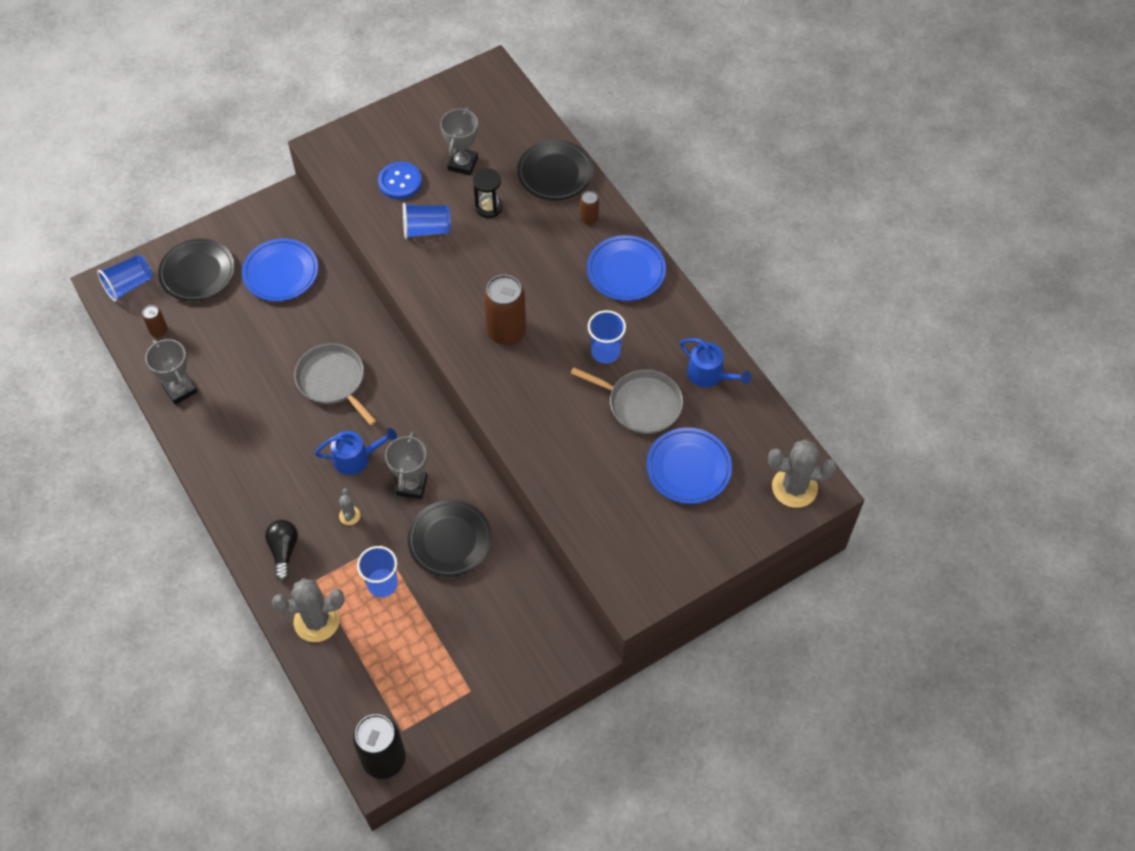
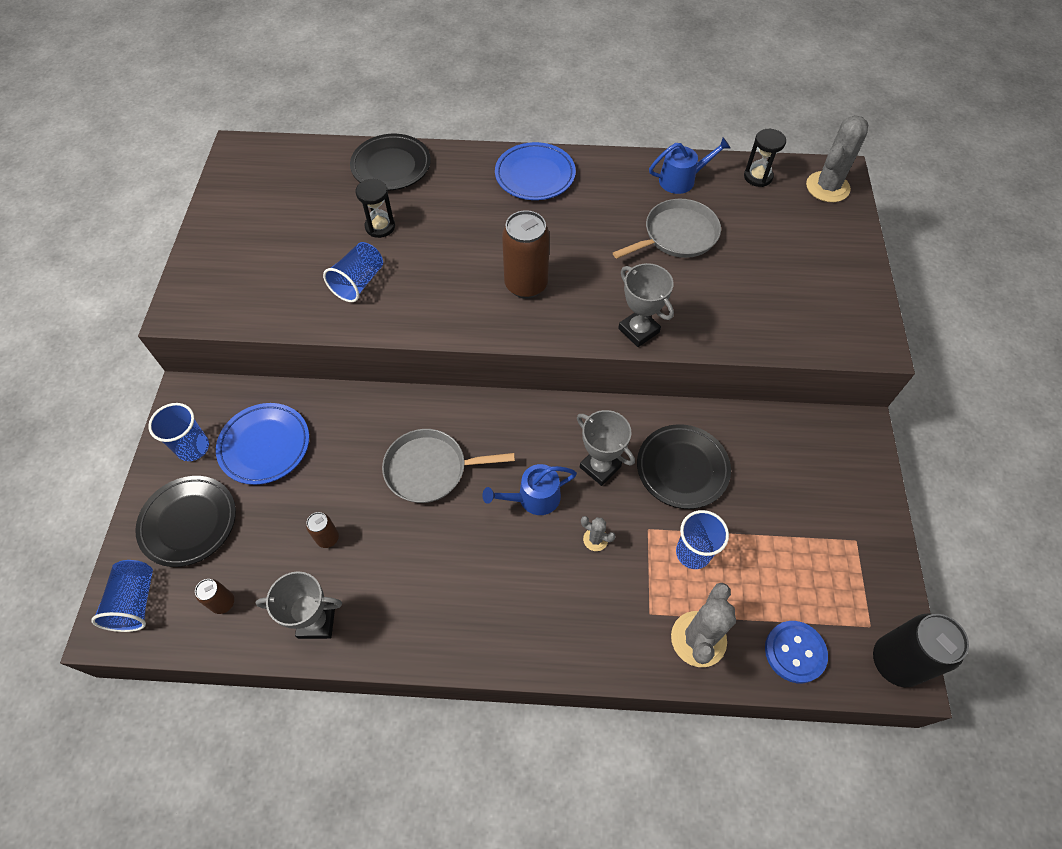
camera: 55 degrees left, 0 degrees up
black light bulb [265,520,298,581] -> none
blue watering can [315,428,397,475] -> blue watering can turned 135 degrees counterclockwise [482,464,577,515]
blue button [378,162,422,199] -> blue button moved to [765,621,828,683]
grey trophy [440,107,478,176] -> grey trophy moved to [618,263,674,347]
brown can [580,191,599,225] -> brown can moved to [306,512,339,548]
blue cup [588,310,626,363] -> blue cup moved to [148,403,209,461]
blue plate [646,428,732,504] -> none
none -> black hourglass [744,129,786,187]

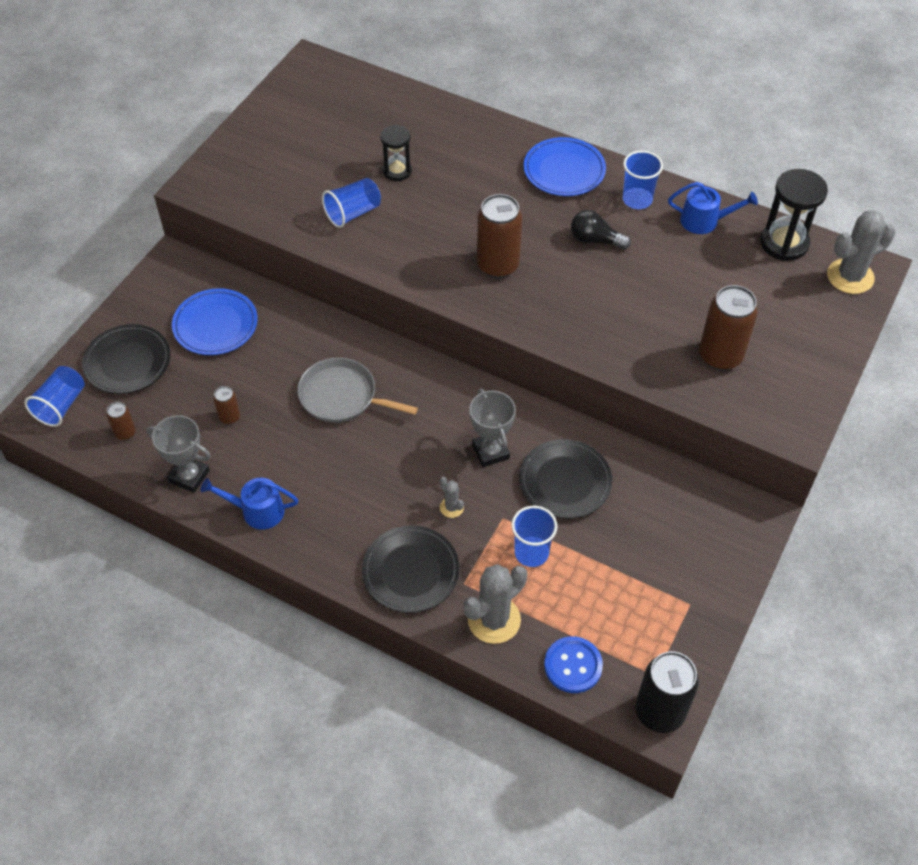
camera: 25 degrees right, 5 degrees down
blue cup [148,403,209,461] -> blue cup moved to [623,150,663,209]
black plate [350,134,431,191] -> black plate moved to [362,526,460,613]
blue watering can [482,464,577,515] -> blue watering can moved to [200,478,298,530]
grey pan [613,199,721,259] -> none
grey trophy [618,263,674,347] -> none
black hourglass [744,129,786,187] -> black hourglass [760,169,828,261], size x1.58
none -> black light bulb [571,210,631,249]
none -> brown can [699,285,758,371]

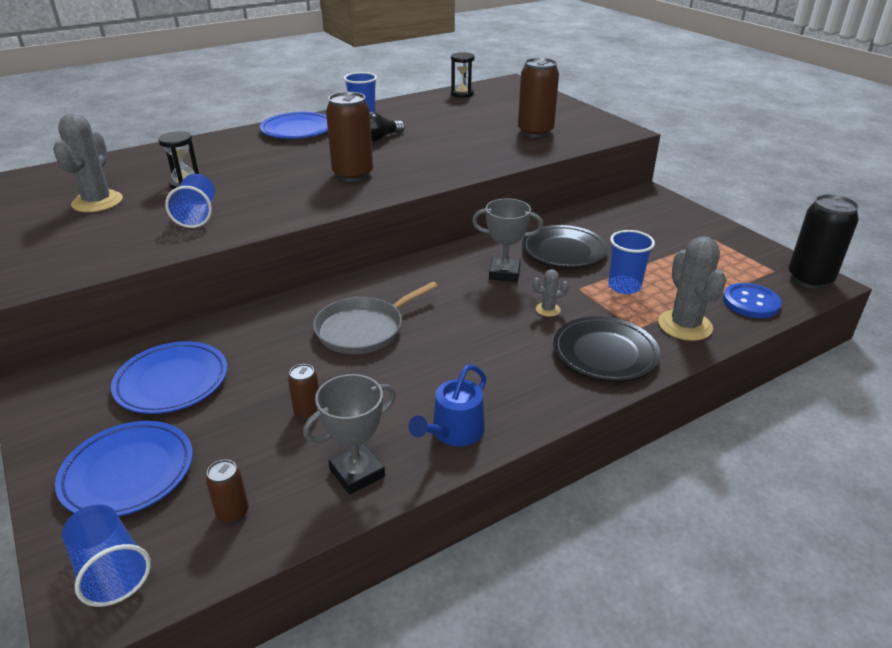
camera: 60 degrees left, 20 degrees down
black plate [82,324,171,394] -> blue plate [55,421,193,517]
blue watering can [668,182,758,234] -> none
black hourglass [760,169,828,261] -> black hourglass [451,52,475,98], size x0.63
grey cactus [827,210,895,294] -> grey cactus moved to [53,113,123,212]

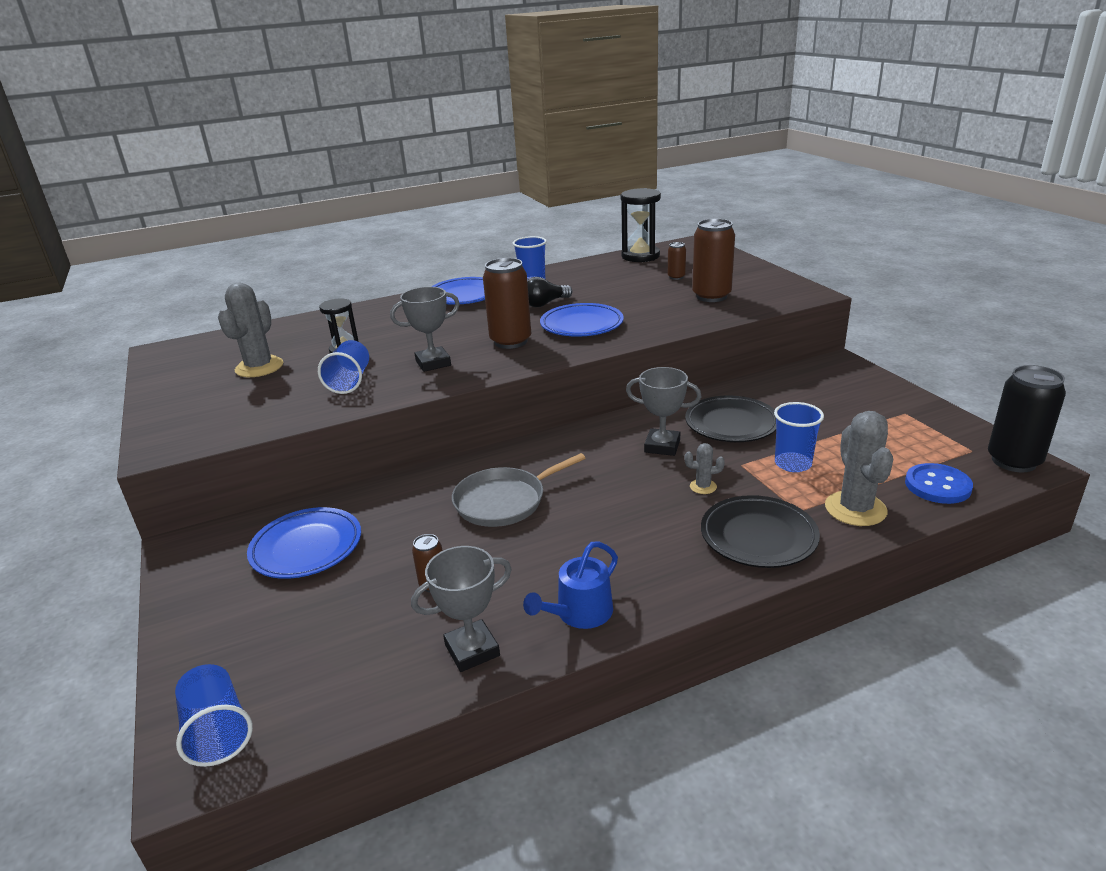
camera: 10 degrees right, 5 degrees down
blue plate [55,421,193,517] -> blue plate moved to [540,303,624,337]
brown can [206,459,249,523] -> brown can moved to [668,242,686,280]
black hourglass [451,52,475,98] -> black hourglass [621,188,661,262], size x1.58
none -> grey trophy [390,287,460,372]

